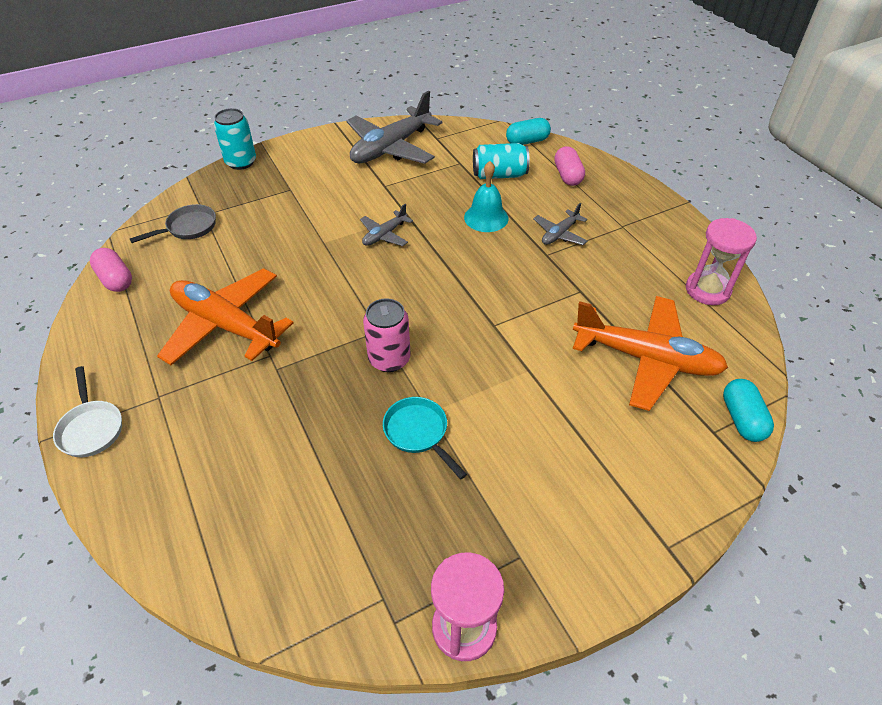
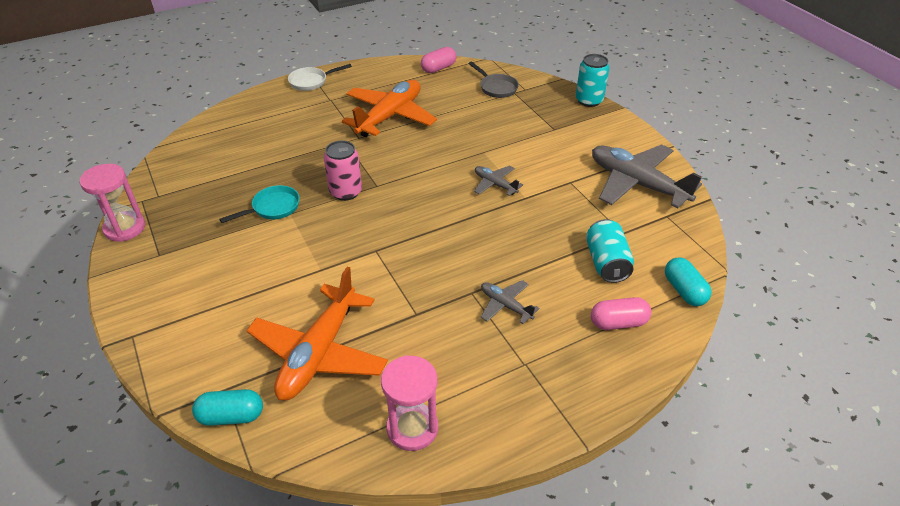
camera: 90 degrees right, 5 degrees down
turquoise bell [464,161,509,232] -> none

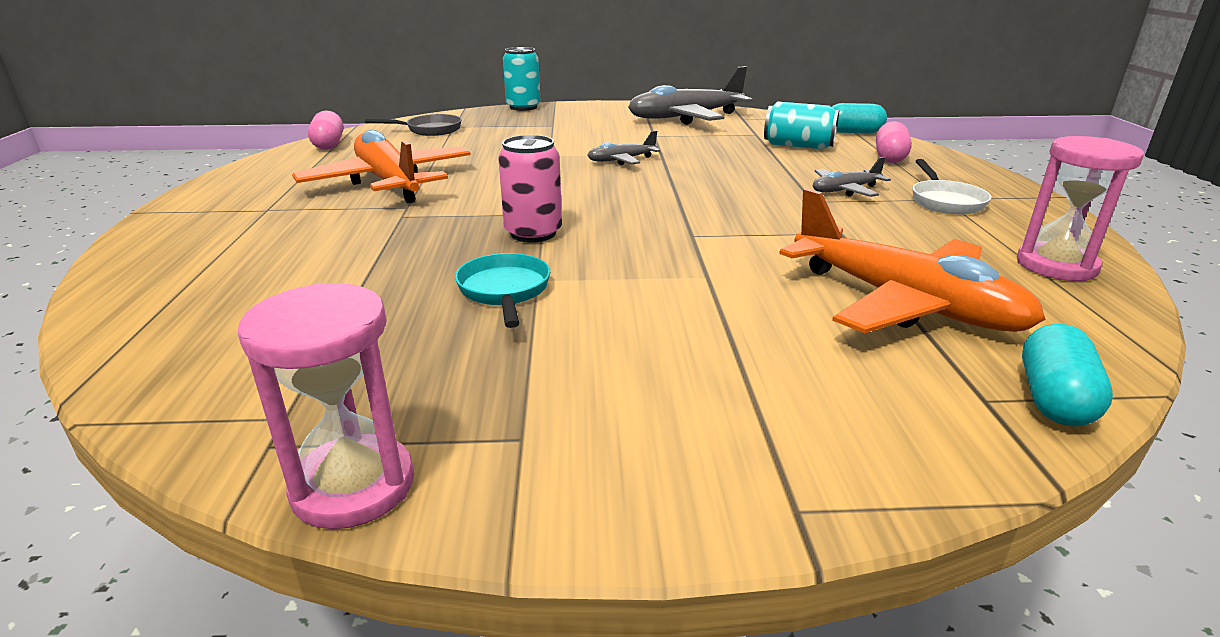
camera: 65 degrees left, 15 degrees down
white pan [288,64,352,91] -> white pan moved to [912,159,991,215]

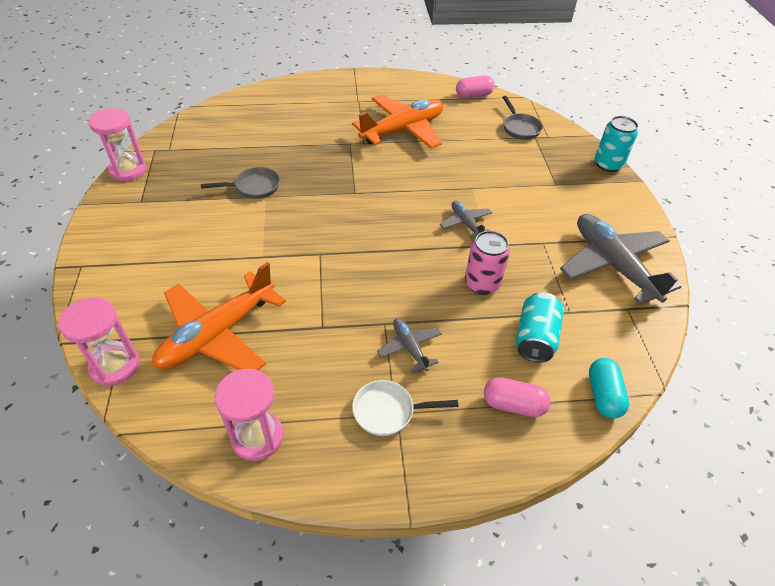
camera: 85 degrees right, 20 degrees up
turquoise pan [455,253,550,328] -> grey pan [201,167,280,199]
pink can [498,135,562,243] -> pink can moved to [465,231,510,295]
turquoise capsule [1022,324,1113,427] -> pink hourglass [58,297,140,386]

